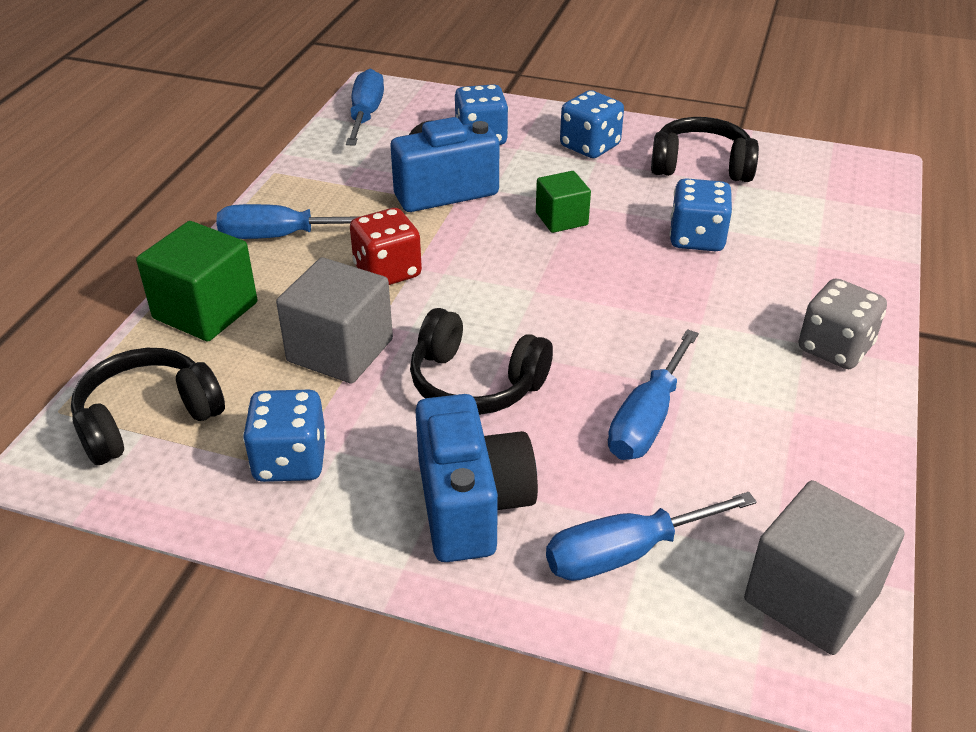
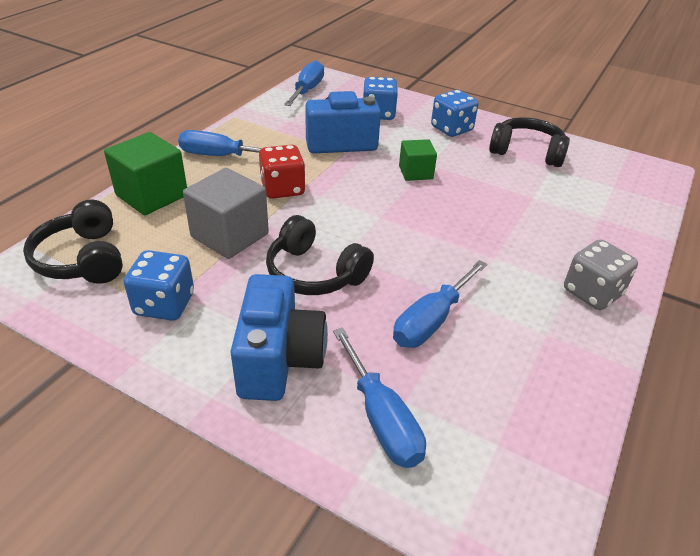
camera: 10 degrees right, 0 degrees up
black headphones [71,348,225,465] -> black headphones turned 90 degrees counterclockwise [23,199,123,284]
blue screwdriver [546,492,757,581] -> blue screwdriver turned 105 degrees counterclockwise [333,328,426,468]
blue dice [670,178,733,251] -> none
grey cube [744,480,905,655] -> none

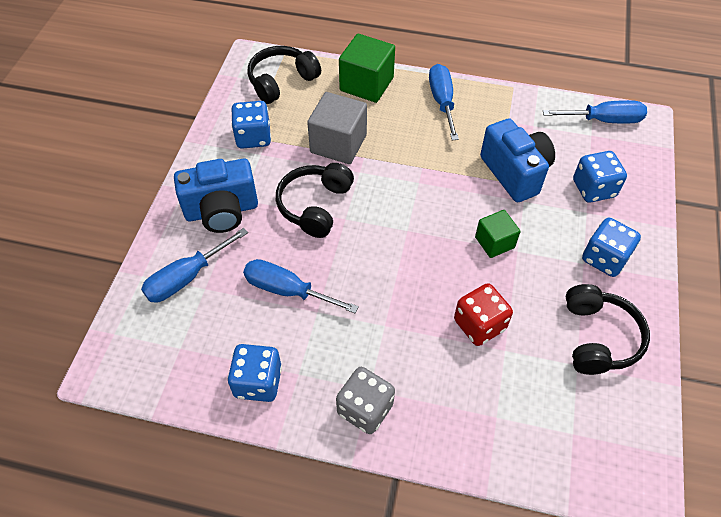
camera: 75 degrees right, 15 degrees up
red dice [259,145,306,199] -> red dice moved to [454,283,513,346]
none -> blue dice [228,344,282,402]

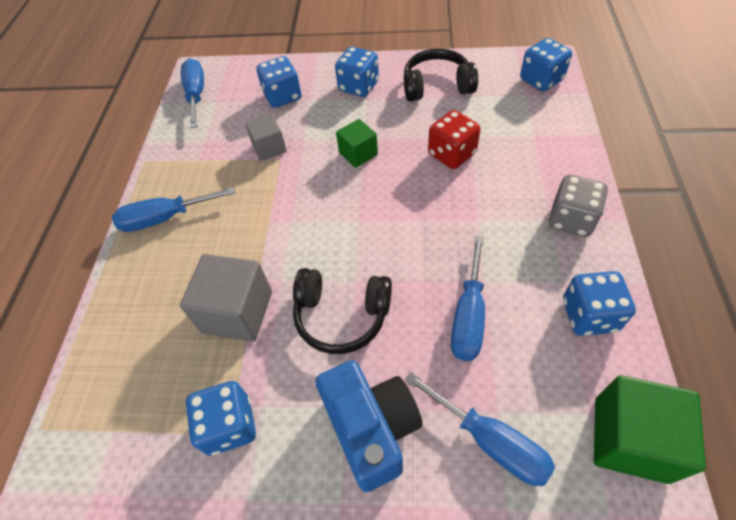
camera: 95 degrees left, 0 degrees up
black headphones [247,46,321,104] -> none
green cube [339,34,395,103] -> green cube moved to [594,375,706,484]
blue camera [480,118,555,202] -> grey cube [245,114,287,161]
none -> blue dice [520,38,572,92]

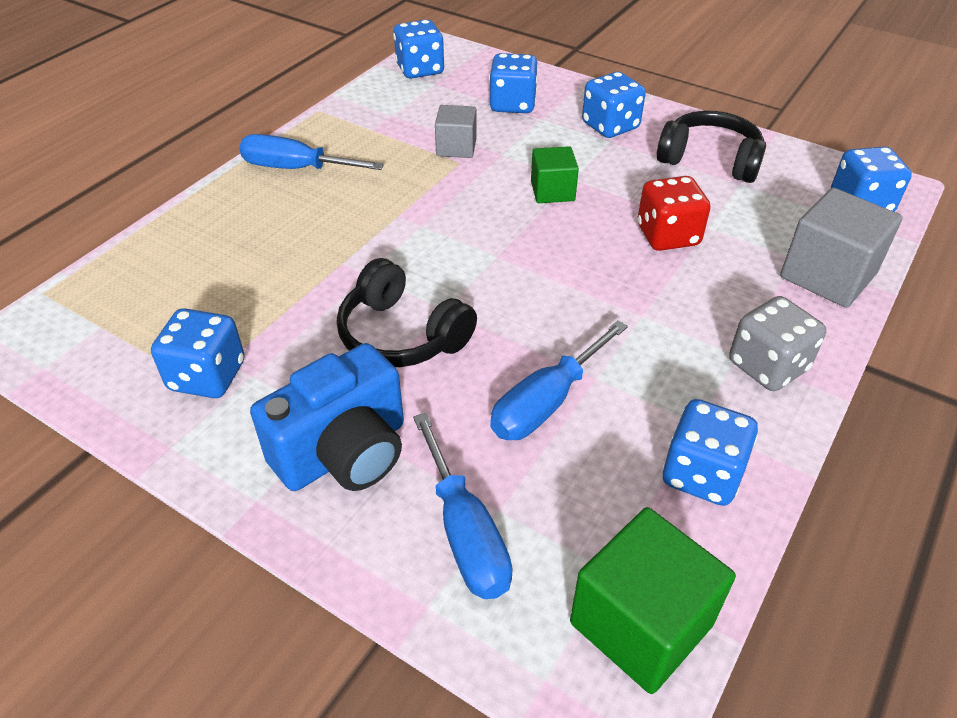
camera: 25 degrees right, 10 degrees down
grey cube [180,254,272,342] -> grey cube moved to [780,188,903,308]
blue screwdriver [181,58,204,128] -> blue dice [393,19,444,79]
blue camera [316,360,423,492] -> blue camera turned 45 degrees clockwise [250,343,404,491]

